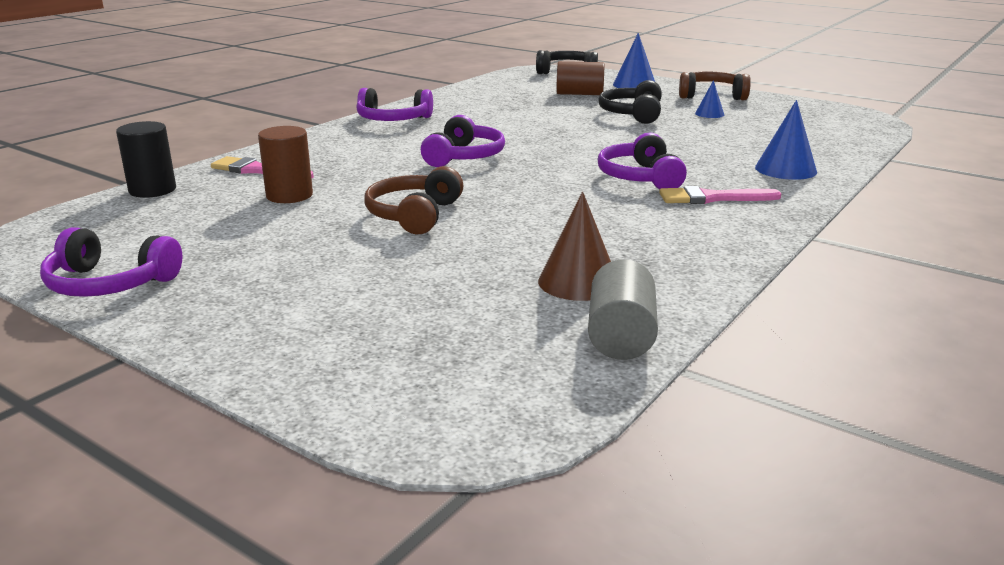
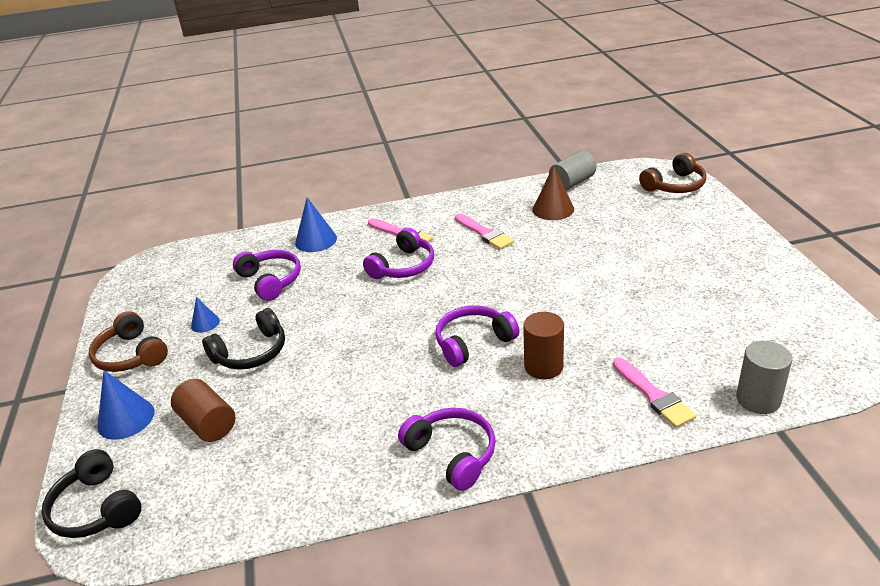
camera: 135 degrees left, 10 degrees up
purple headphones [40,227,182,297] -> purple headphones moved to [233,250,301,301]
black cylinder [116,121,176,198] -> grey cylinder [736,341,792,414]
brown cylinder [258,126,313,203] -> brown cylinder moved to [523,312,564,379]
brown headphones [364,166,463,234] -> brown headphones moved to [639,153,707,193]
none -> pink brush [455,213,514,250]

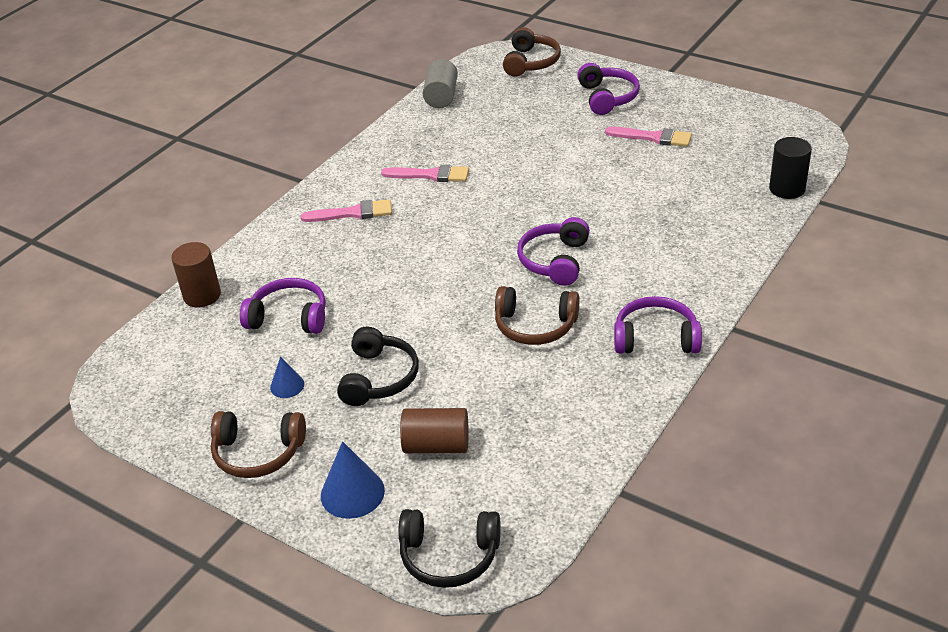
camera: 45 degrees left, 5 degrees up
blue cone [295,197,337,252] -> none
purple headphones [363,228,434,279] -> purple headphones moved to [577,63,640,115]
brown cylinder [523,312,564,379] -> brown cylinder moved to [171,242,221,307]
brown cone [533,165,574,220] -> none
pink brush [613,358,697,428] -> pink brush moved to [605,127,692,147]
grey cylinder [736,341,792,414] -> black cylinder [769,137,812,199]
none -> brown headphones [495,286,579,345]

